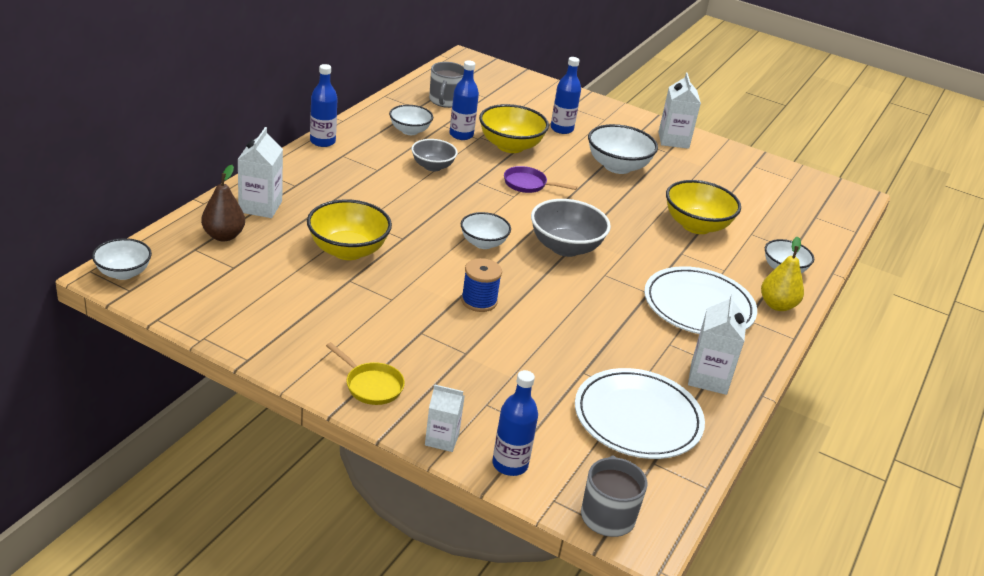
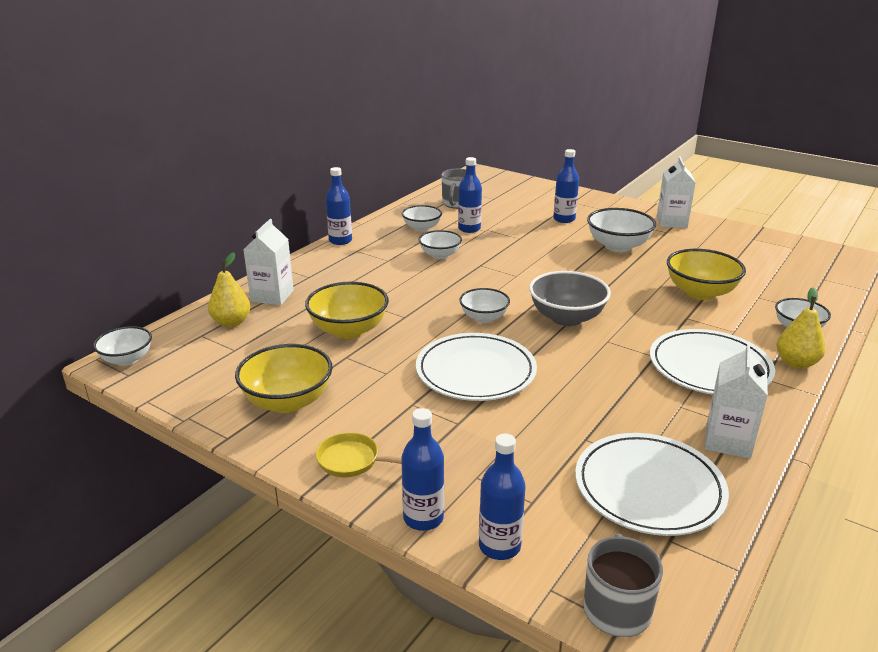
camera: 10 degrees right, 5 degrees down
brown pear [201,165,245,241] -> yellow pear [208,252,251,327]
yellow pan [326,342,405,405] -> yellow pan turned 150 degrees clockwise [316,432,402,477]
grey bowl [411,139,458,171] -> white bowl [419,230,462,259]
white carton [425,384,465,452] -> blue bottle [401,408,444,531]
blue spool [461,258,502,312] -> white plate [416,333,537,401]
yellow bowl [479,104,549,153] -> yellow bowl moved to [235,344,333,413]
purple pan [504,166,577,193] -> none

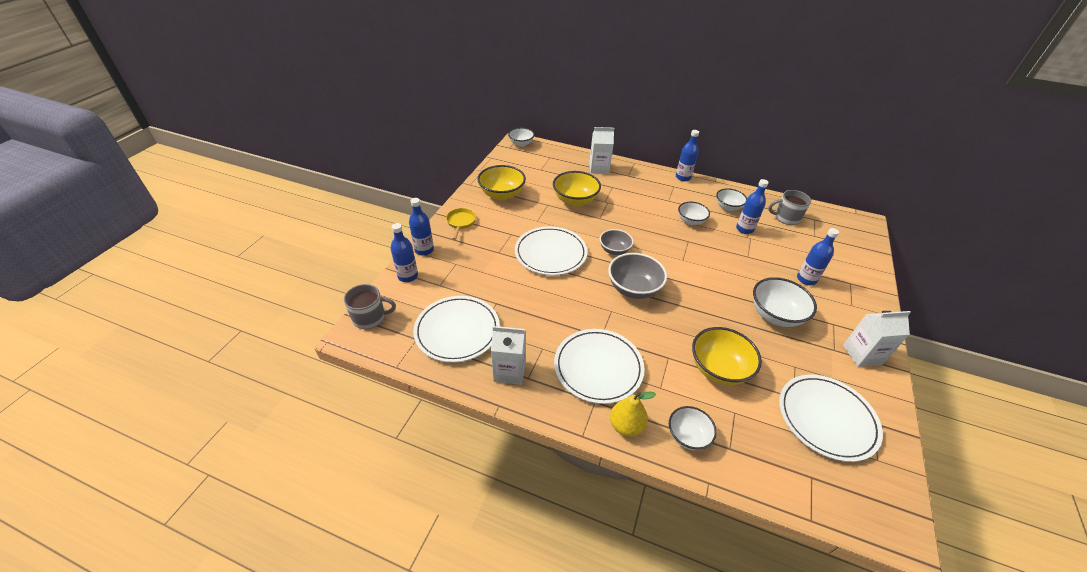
camera: 75 degrees right, 15 degrees up
yellow pear [208,252,251,327] -> none
white bowl [459,288,510,323] -> grey bowl [600,229,633,255]
none -> white plate [779,375,883,462]

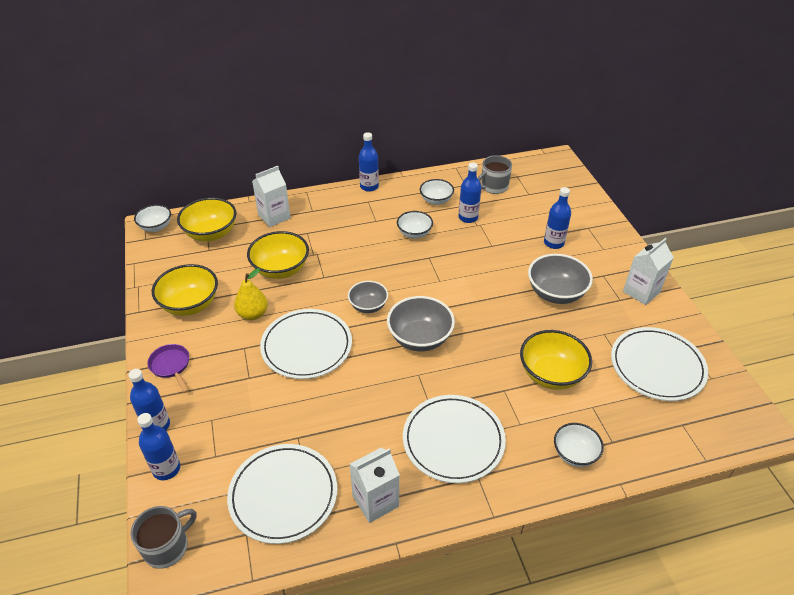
camera: 35 degrees left, 0 degrees up
yellow pan [446,208,476,240] -> purple pan [147,344,189,393]
yellow pear [610,391,656,437] -> yellow pear moved to [234,268,268,320]
white bowl [753,277,817,327] -> grey bowl [528,254,593,304]
none -> yellow bowl [177,197,236,241]

